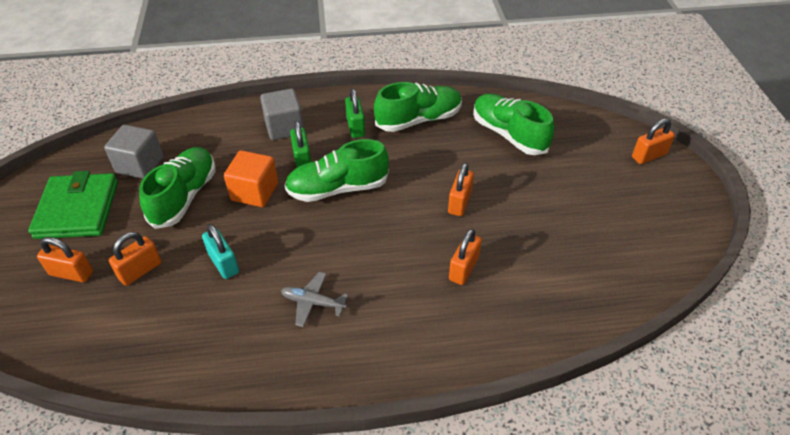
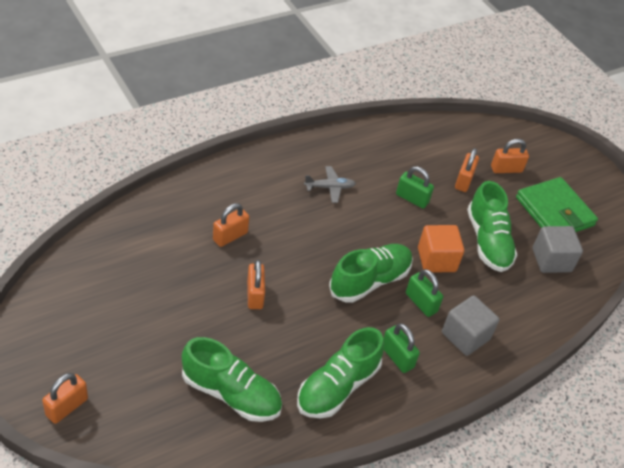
camera: 150 degrees right, 0 degrees up
turquoise padlock [202,224,239,279] -> green padlock [396,166,434,209]
orange padlock [449,229,482,285] -> orange padlock turned 45 degrees clockwise [213,203,249,247]

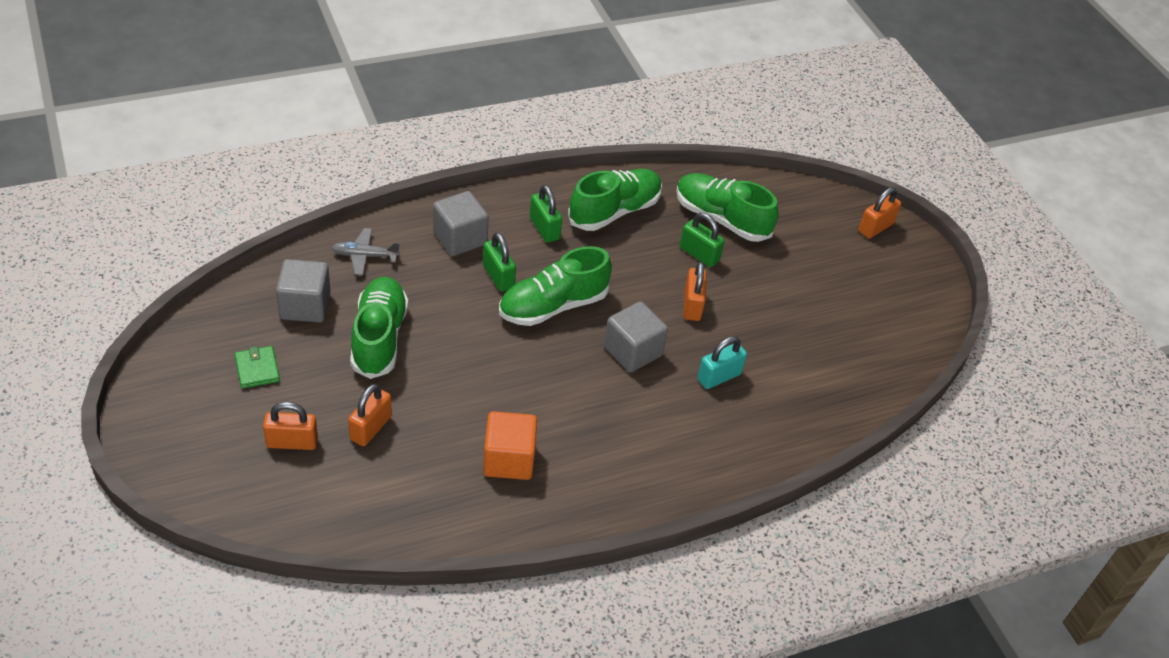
camera: 170 degrees left, 0 degrees up
orange padlock [213,203,249,247] -> turquoise padlock [697,336,747,389]
grey plane [304,166,356,203] -> grey plane moved to [332,228,400,275]
green padlock [396,166,434,209] -> green padlock moved to [680,213,725,267]
orange cube [418,225,464,273] -> orange cube moved to [483,411,537,480]
green wallet [516,177,598,232] -> green wallet [235,346,280,388], size x0.48
none -> grey cube [604,301,668,372]

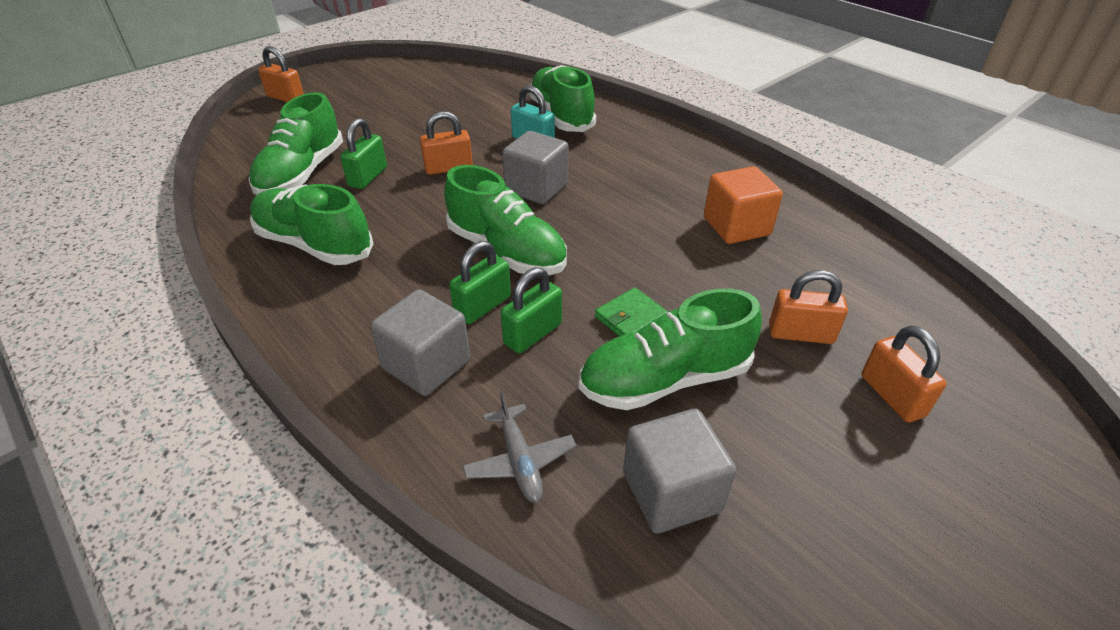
camera: 105 degrees left, 5 degrees down
green wallet [235,346,280,388] -> green wallet moved to [595,288,668,337]
green padlock [530,185,562,243] -> green padlock moved to [501,267,562,353]
none -> green shoe [528,65,596,132]

